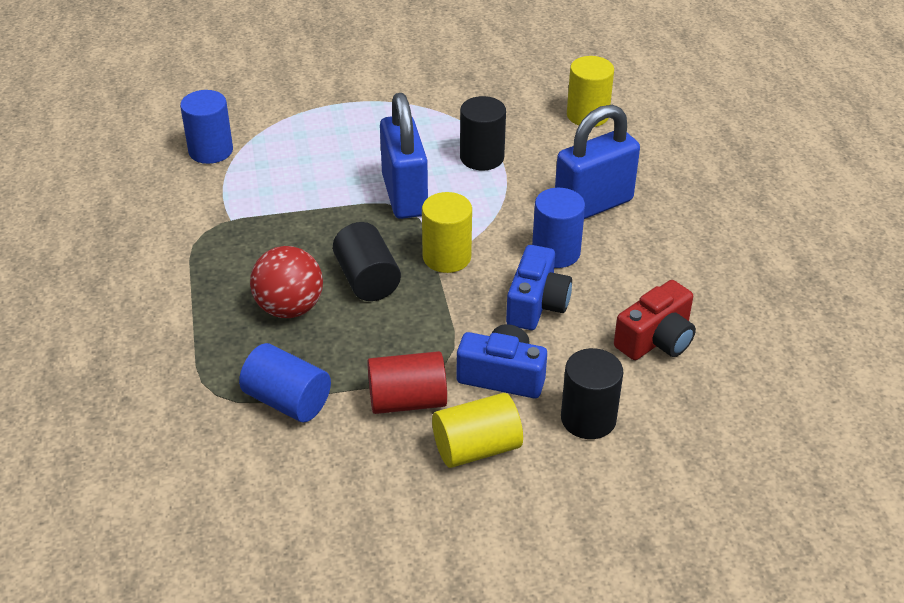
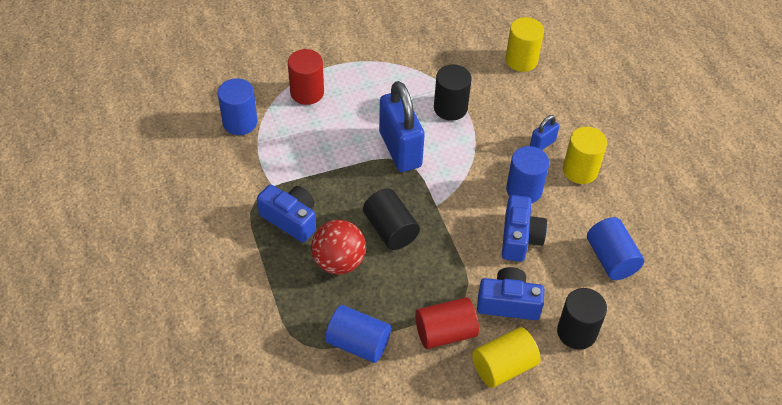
camera: 10 degrees left, 10 degrees up
yellow cylinder [422,192,472,273] -> yellow cylinder moved to [563,127,607,184]
blue padlock [555,105,640,219] -> blue padlock [530,115,559,150], size x0.46
red camera [614,280,696,360] -> blue cylinder [587,217,644,280]
none -> blue camera [257,185,316,242]
none -> red cylinder [288,49,324,105]

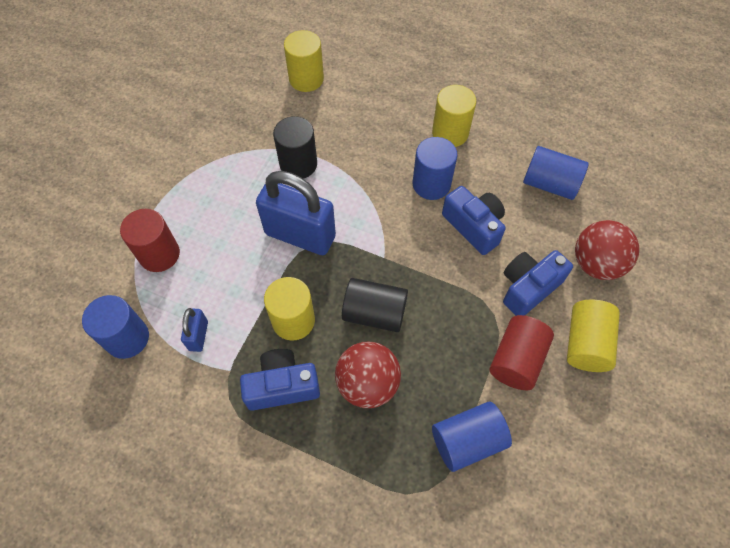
camera: 45 degrees left, 10 degrees up
blue padlock [530,115,559,150] -> blue padlock moved to [181,308,208,352]
black cylinder [557,288,607,350] -> red ball [575,220,639,280]
none -> yellow cylinder [264,277,315,340]

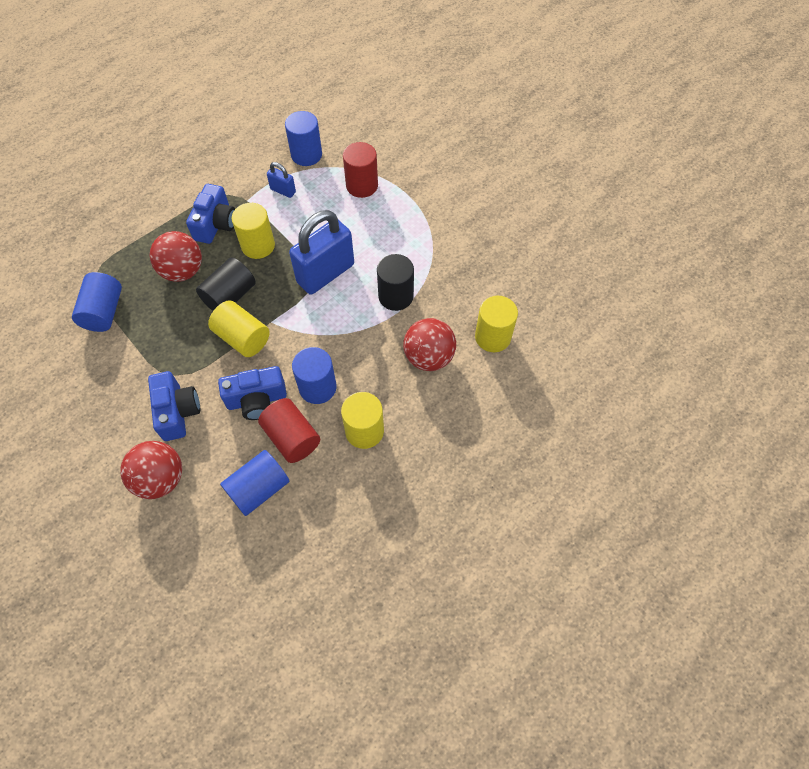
camera: 115 degrees right, 0 degrees up
red cylinder [490,315,554,390] -> red cylinder moved to [258,398,320,463]
yellow cylinder [567,300,620,372] -> yellow cylinder moved to [208,300,270,357]
none -> red ball [403,318,456,371]

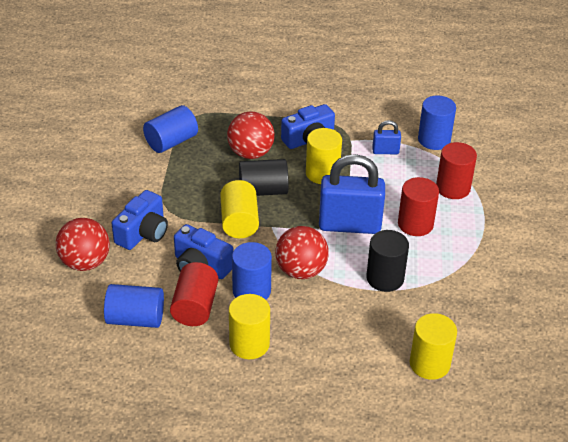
camera: 45 degrees right, 20 degrees down
blue padlock [267,162,296,198] -> blue padlock turned 75 degrees counterclockwise [372,120,401,154]
red ball [403,318,456,371] -> red ball moved to [275,226,329,279]
none -> red cylinder [398,177,439,236]

